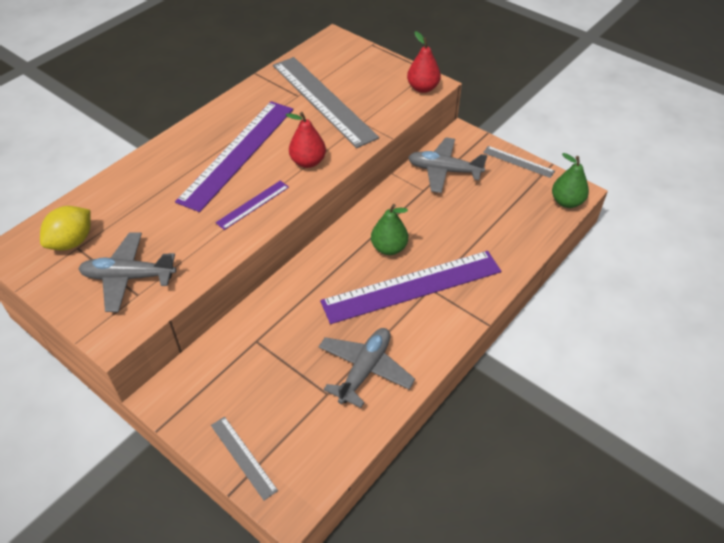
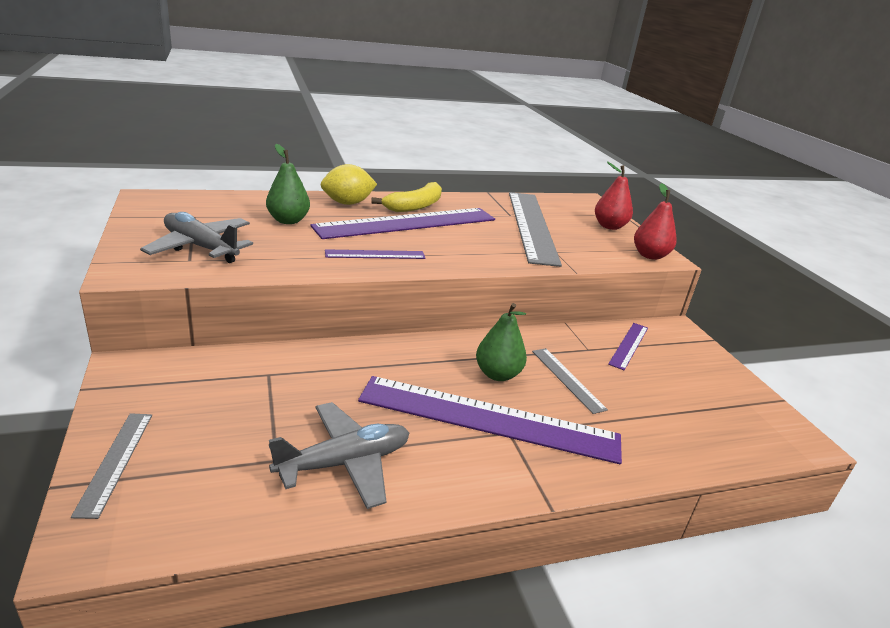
camera: 30 degrees right, 20 degrees down
yellow lemon [40,206,91,250] -> yellow lemon moved to [321,164,377,205]
red pear [286,112,326,168] -> red pear moved to [595,162,633,230]
grey plane [408,137,487,193] -> purple ruler [608,323,648,370]
grey ruler [483,146,555,178] -> grey ruler moved to [532,348,608,414]
green pear [552,153,589,208] -> green pear moved to [266,144,310,224]
none -> yellow banana [371,182,442,212]

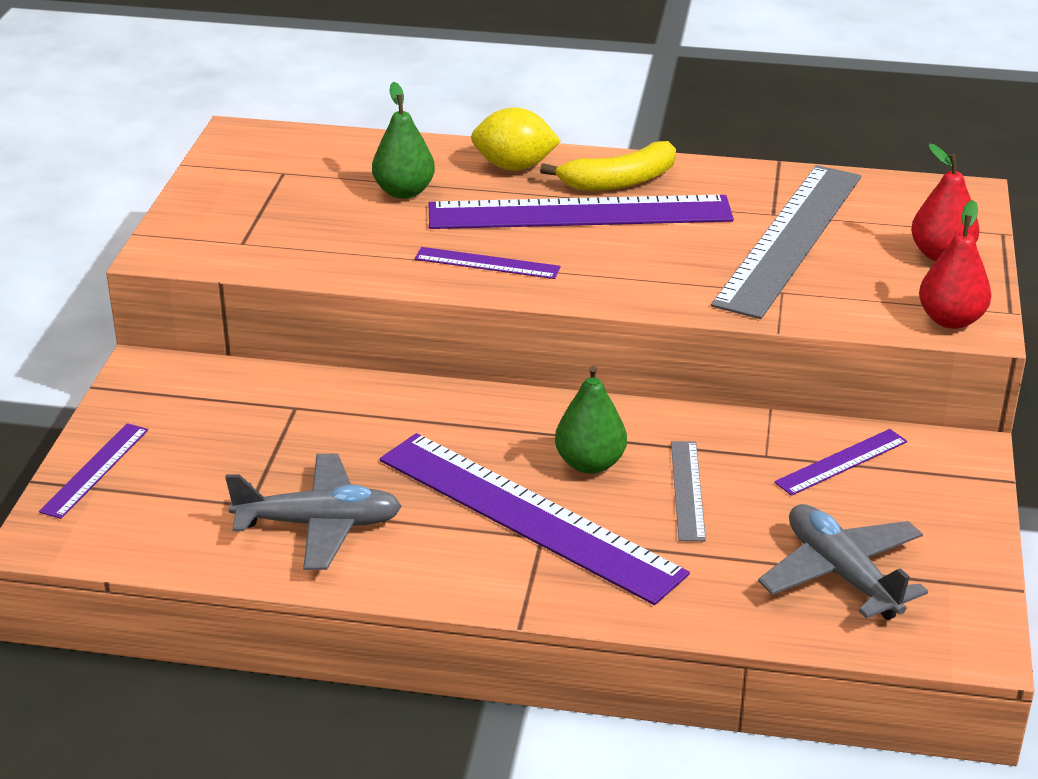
camera: 30 degrees right, 5 degrees up
grey ruler [71,413,152,519] -> purple ruler [39,423,148,519]
grey plane [140,212,253,263] -> grey plane moved to [758,504,928,620]

